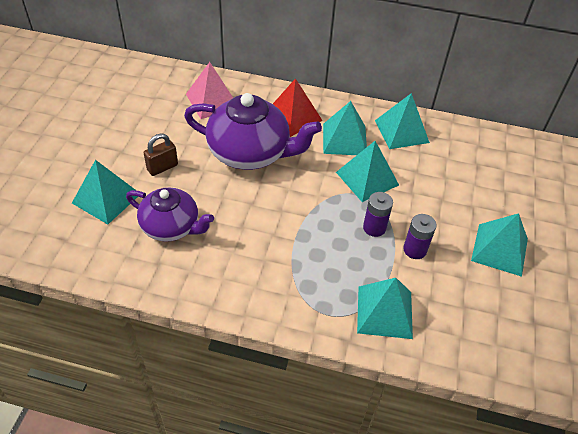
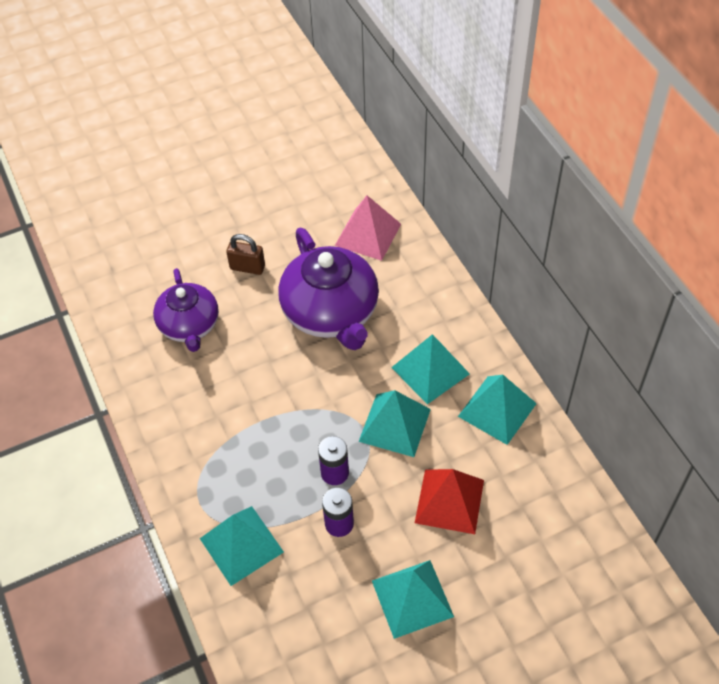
camera: 55 degrees right, 5 degrees up
turquoise pyramid [72,160,138,224] -> none
red pyramid [273,78,323,137] -> red pyramid moved to [415,469,484,534]

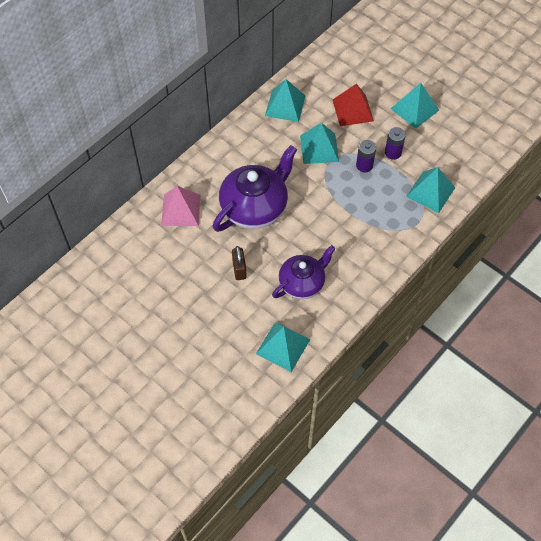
camera: 115 degrees left, 5 degrees up
turquoise pyramid [391,334,470,404] -> turquoise pyramid moved to [256,322,310,372]

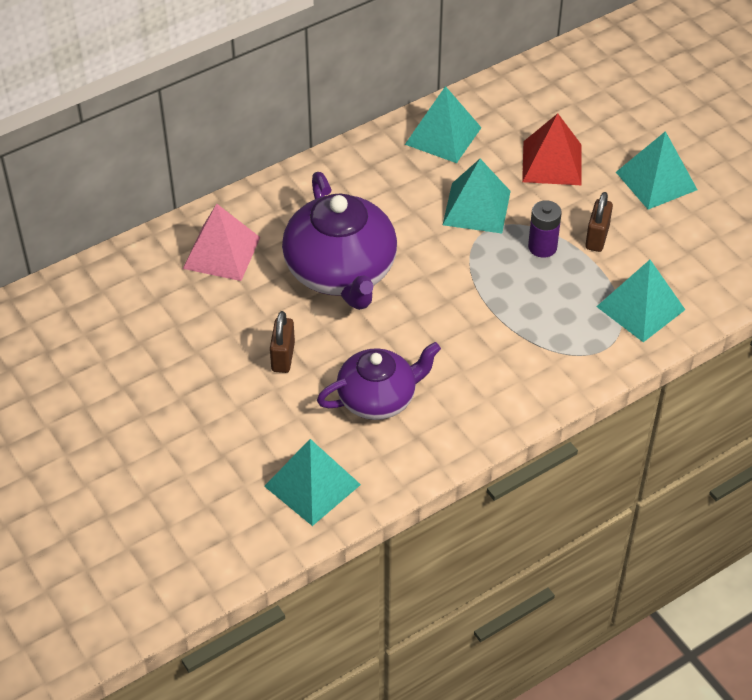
camera: 15 degrees right, 10 degrees down
purple teapot [213,145,297,232] -> purple teapot turned 105 degrees clockwise [282,172,397,310]
purple battery [385,127,406,160] -> brown padlock [585,192,613,252]

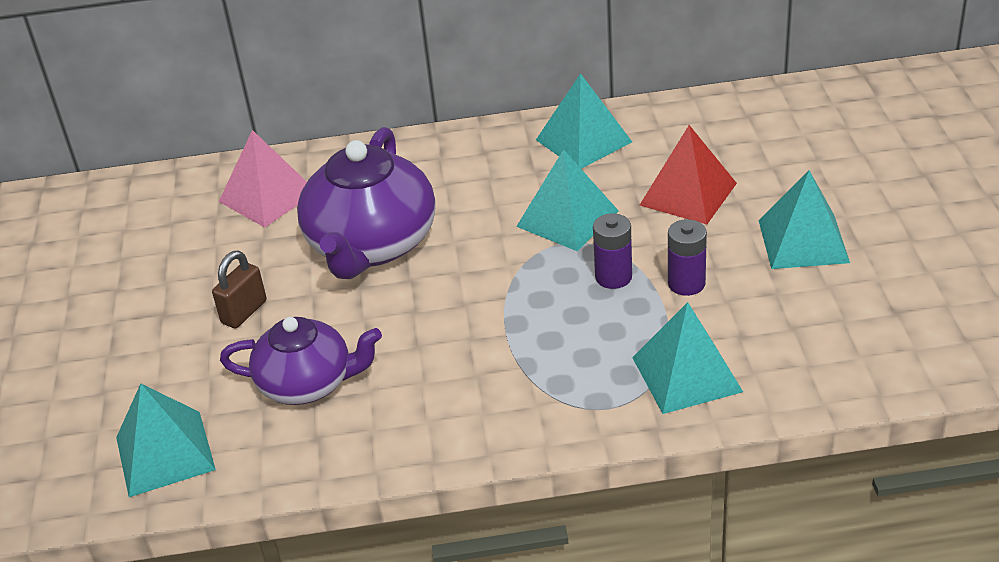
camera: 30 degrees right, 10 degrees down
brown padlock [585,192,613,252] -> purple battery [668,219,707,296]

